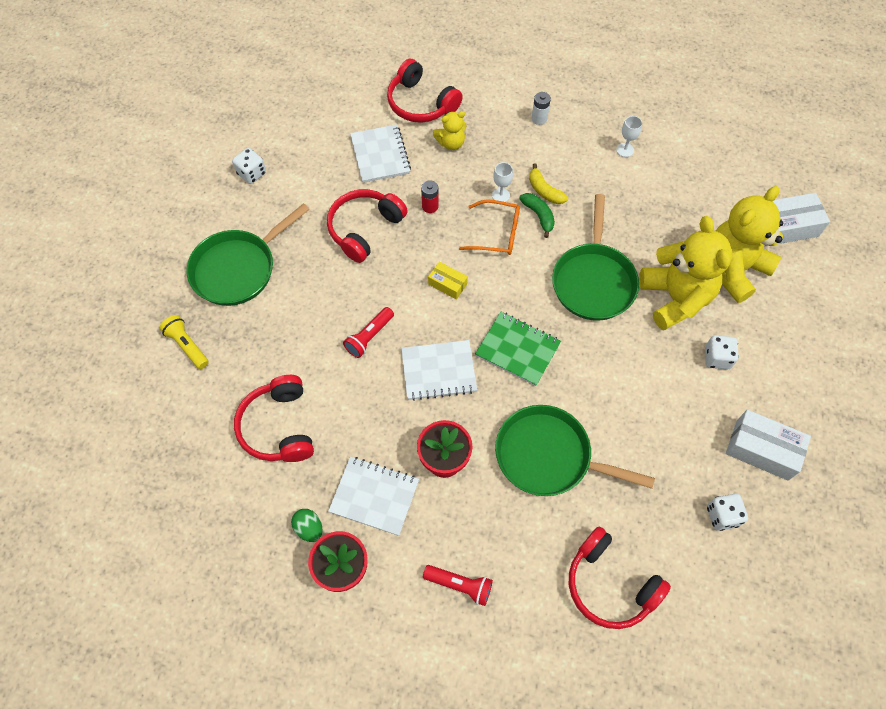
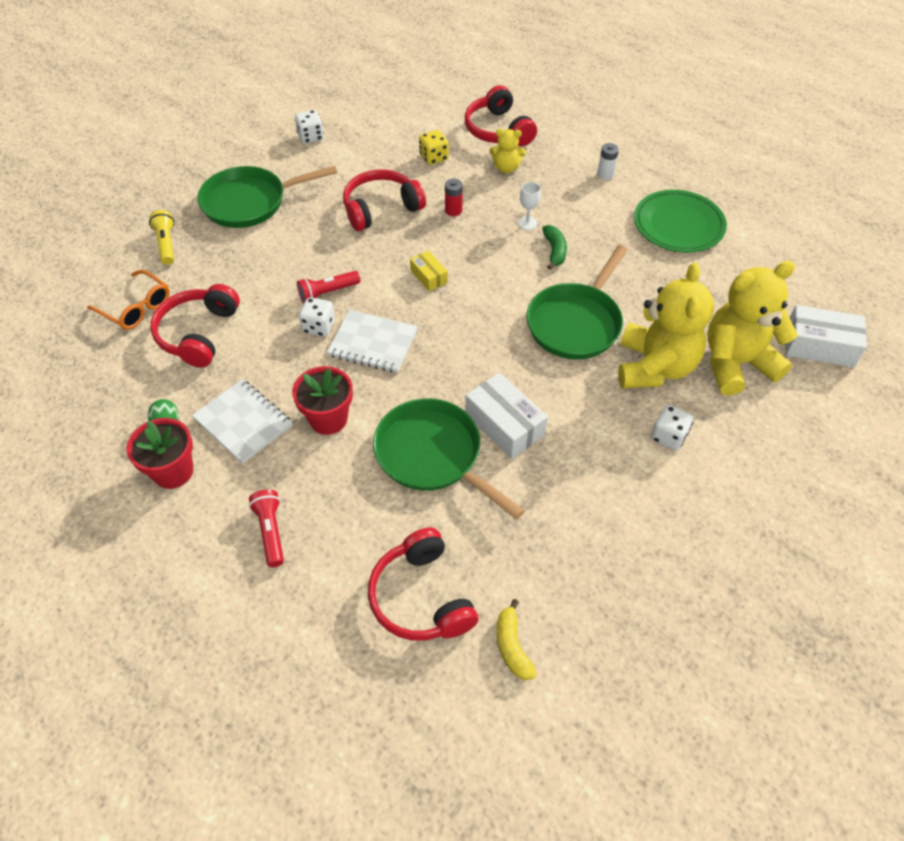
camera: 25 degrees right, 10 degrees down
white notebook [350,124,411,183] -> yellow dice [419,130,449,165]
red flashlight [423,565,493,606] -> red flashlight turned 150 degrees counterclockwise [249,489,284,567]
orange glasses [459,199,520,255] -> orange glasses moved to [87,270,170,330]
green notebook [475,312,561,386] -> none
yellow banana [529,163,568,204] -> yellow banana moved to [497,599,537,680]
white goblet [616,116,642,157] -> green plate [634,190,727,252]
white dice [707,494,748,531] -> white dice moved to [299,297,335,337]
white box [726,410,811,481] -> white box moved to [465,373,548,459]

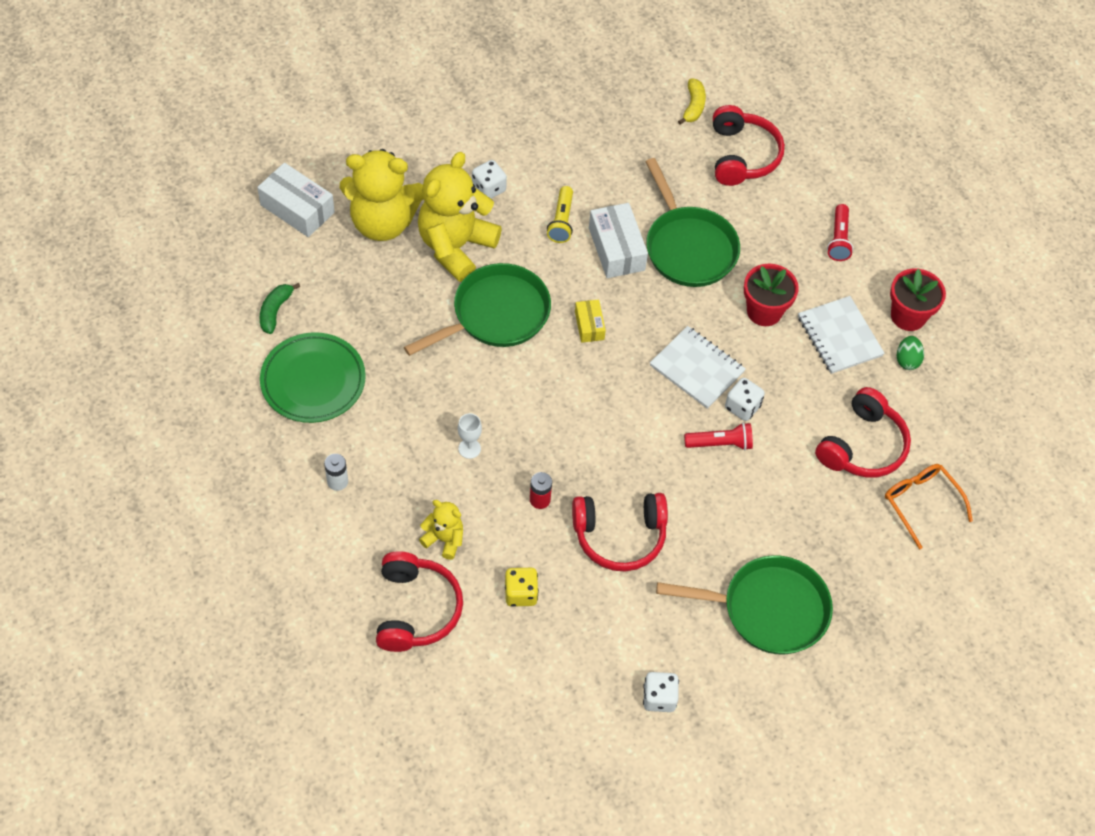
camera: 160 degrees left, 5 degrees up
yellow flashlight [149,210,175,265] -> yellow flashlight moved to [547,186,573,243]
yellow box [410,250,448,291] -> yellow box moved to [575,299,606,343]
green banana [542,225,567,270] -> green banana moved to [259,283,300,334]

